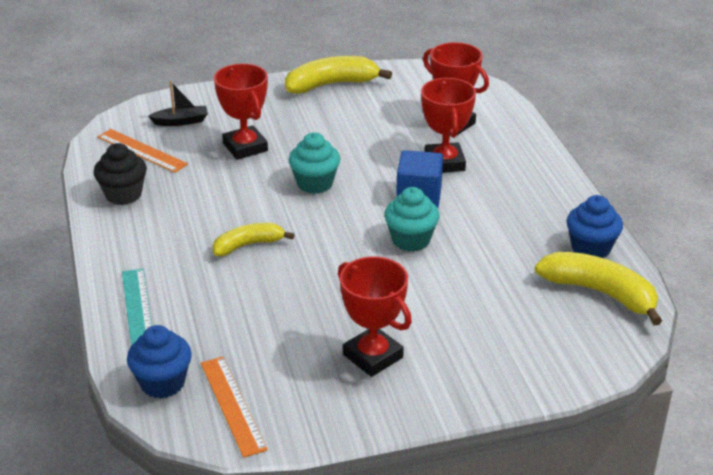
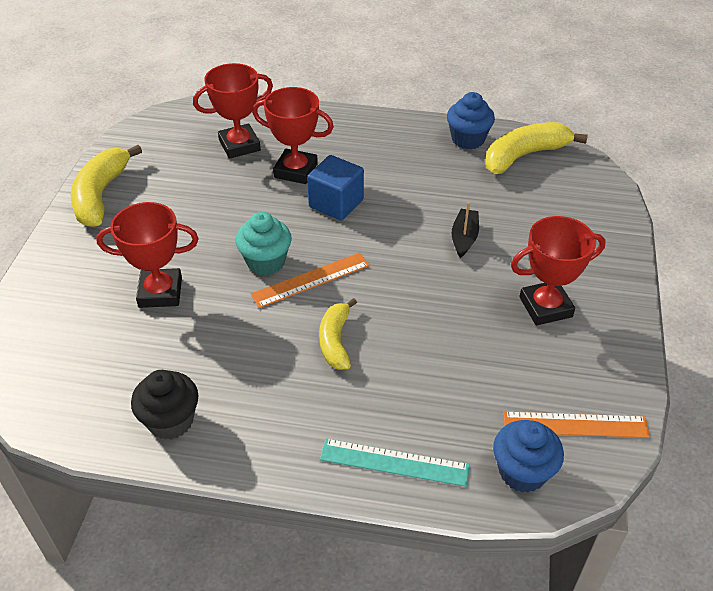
camera: 65 degrees left, 10 degrees up
orange ruler [98,129,188,173] -> orange ruler moved to [251,253,370,308]
black boat [148,81,208,126] -> black boat moved to [452,202,479,258]
turquoise cupcake [384,187,440,252] -> none

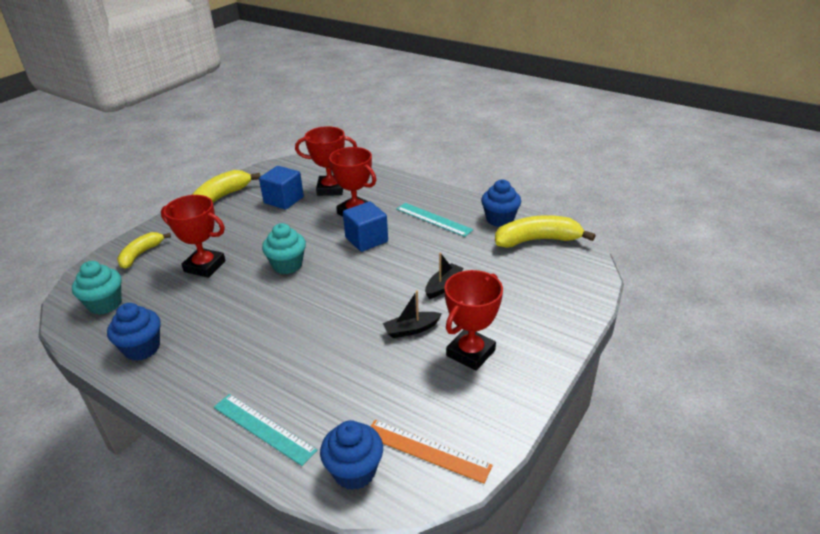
camera: 25 degrees right, 10 degrees down
black cupcake [131,370,199,440] -> blue cupcake [107,303,161,361]
orange ruler [251,253,370,308] -> none
yellow banana [319,298,357,370] -> yellow banana moved to [117,232,171,269]
red trophy [511,216,606,325] -> red trophy turned 60 degrees counterclockwise [444,270,503,371]
none -> turquoise cupcake [72,261,122,315]
none -> blue cube [259,166,304,210]
none -> black boat [383,290,442,338]
none -> turquoise ruler [397,203,473,237]

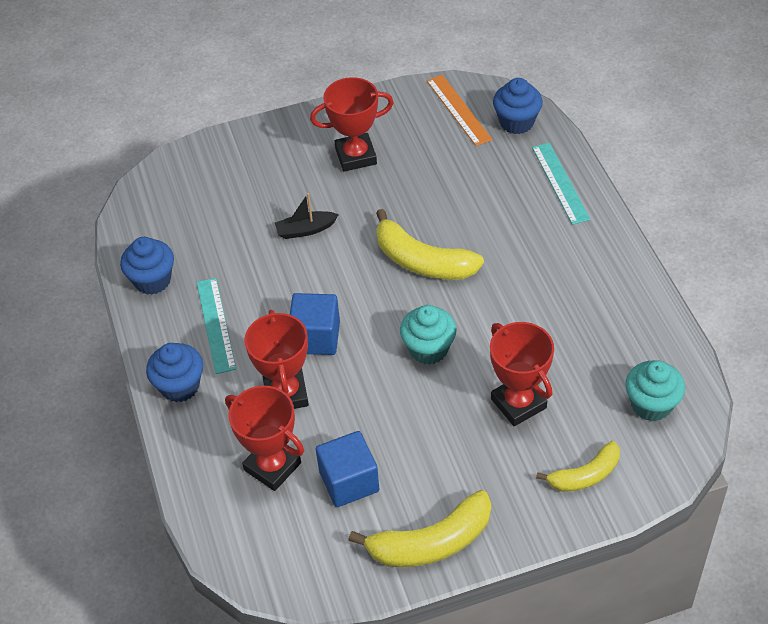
camera: 140 degrees left, 15 degrees up
blue cupcake [107,303,161,361] -> blue cupcake moved to [146,343,203,402]
black boat [383,290,442,338] -> none
yellow banana [495,215,596,248] -> yellow banana moved to [376,209,484,280]

